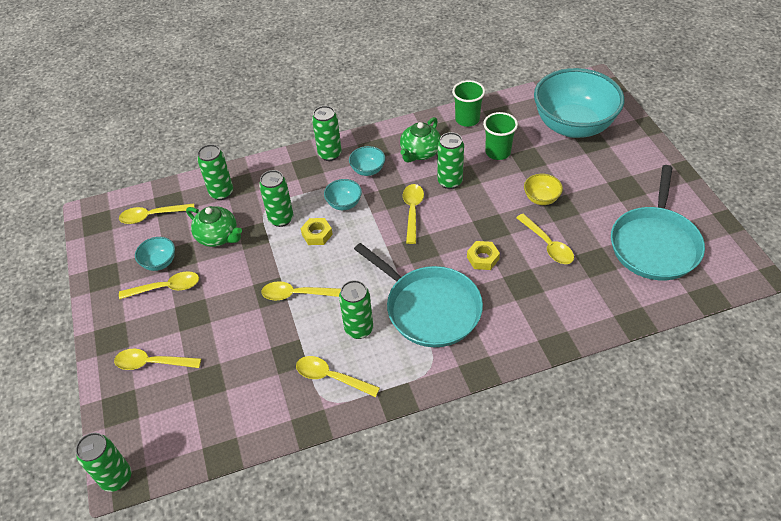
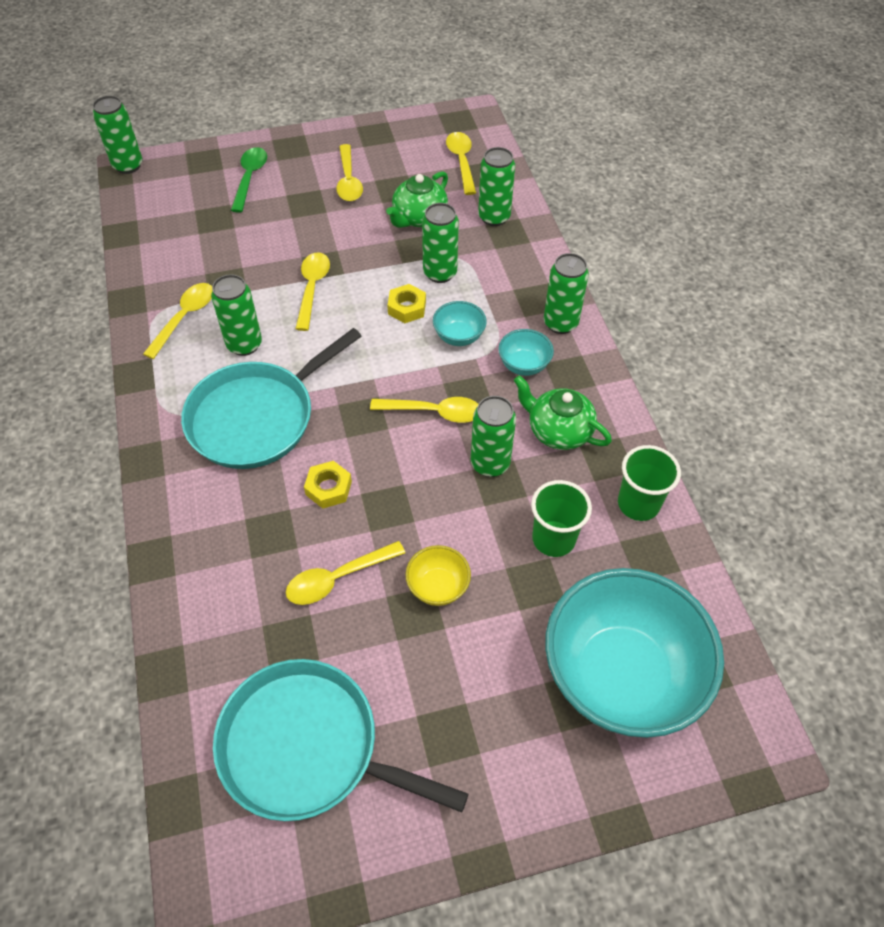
camera: 90 degrees right, 5 degrees up
yellow spoon [114,349,201,370] -> green spoon [231,147,267,213]
turquoise bowl [135,237,175,271] -> none

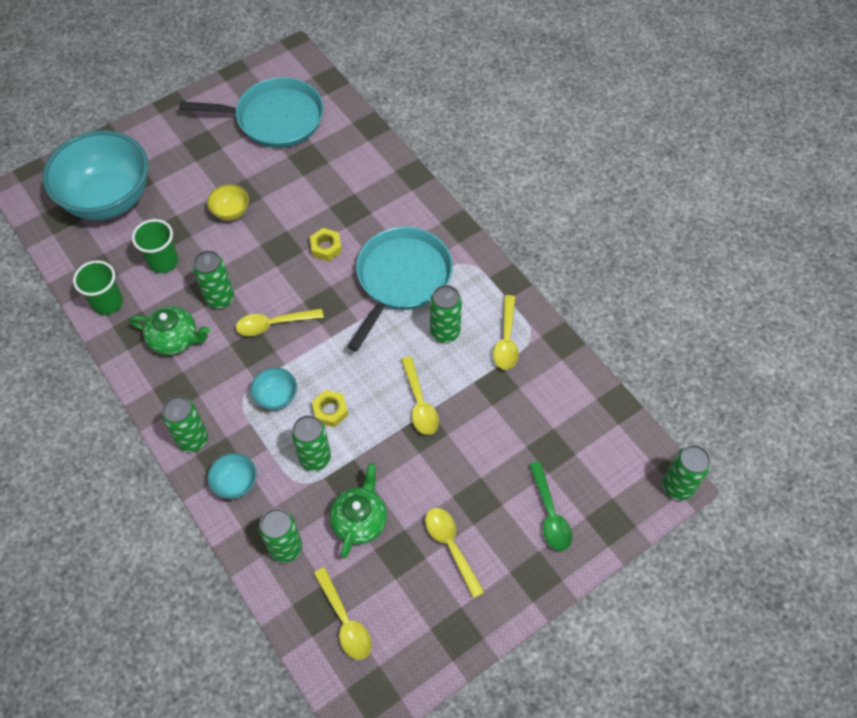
camera: 160 degrees right, 5 degrees up
yellow spoon [286,541,405,605] -> none
turquoise bowl [498,329,554,376] -> turquoise bowl moved to [208,453,257,499]

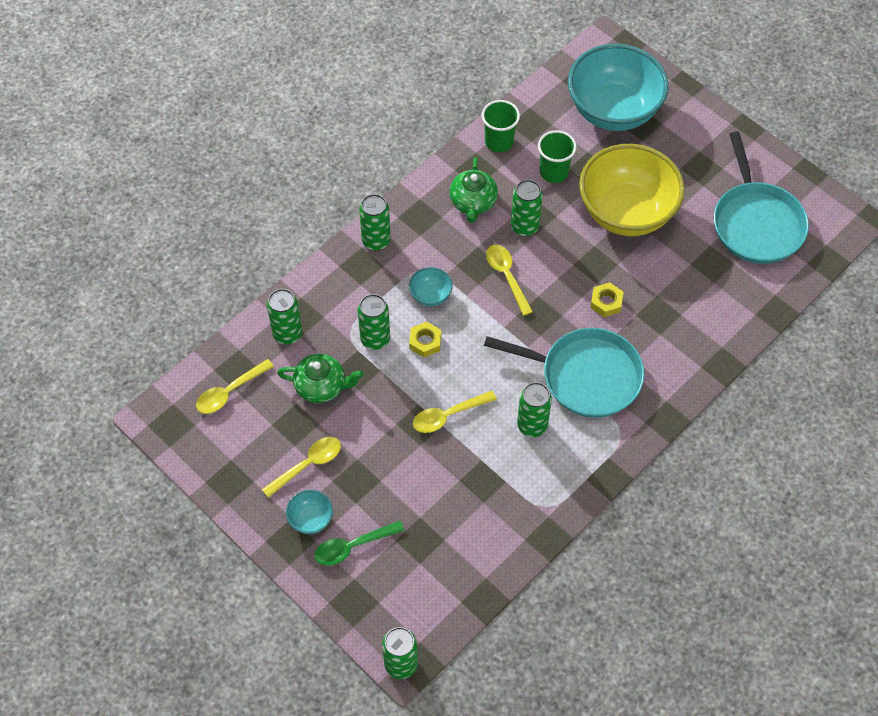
camera: 80 degrees right, 0 degrees up
yellow bowl [207,184,249,221] -> yellow bowl [579,144,685,236], size x2.45
turquoise bowl [208,453,257,499] -> turquoise bowl moved to [286,490,333,534]
yellow spoon [493,295,519,370] -> none

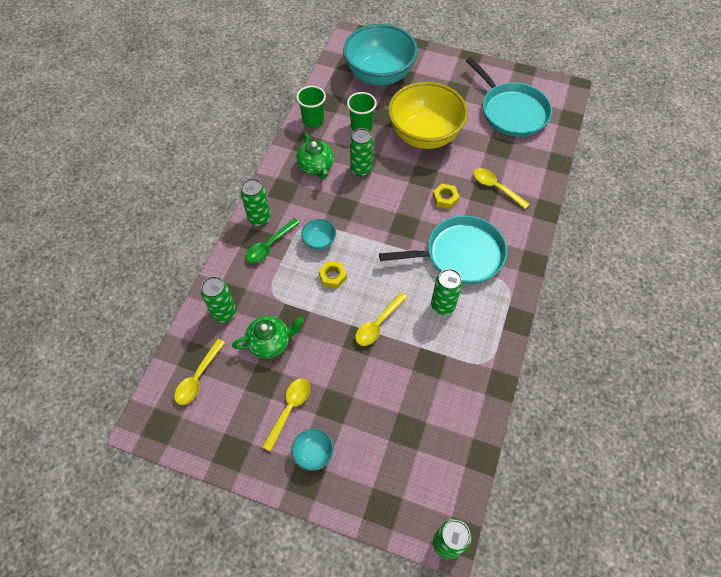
camera: 25 degrees left, 0 degrees up
green spoon [315,521,405,566] -> green spoon moved to [246,218,300,263]
green can [358,294,390,350] -> none
yellow spoon [486,245,533,316] -> yellow spoon moved to [473,168,530,209]

